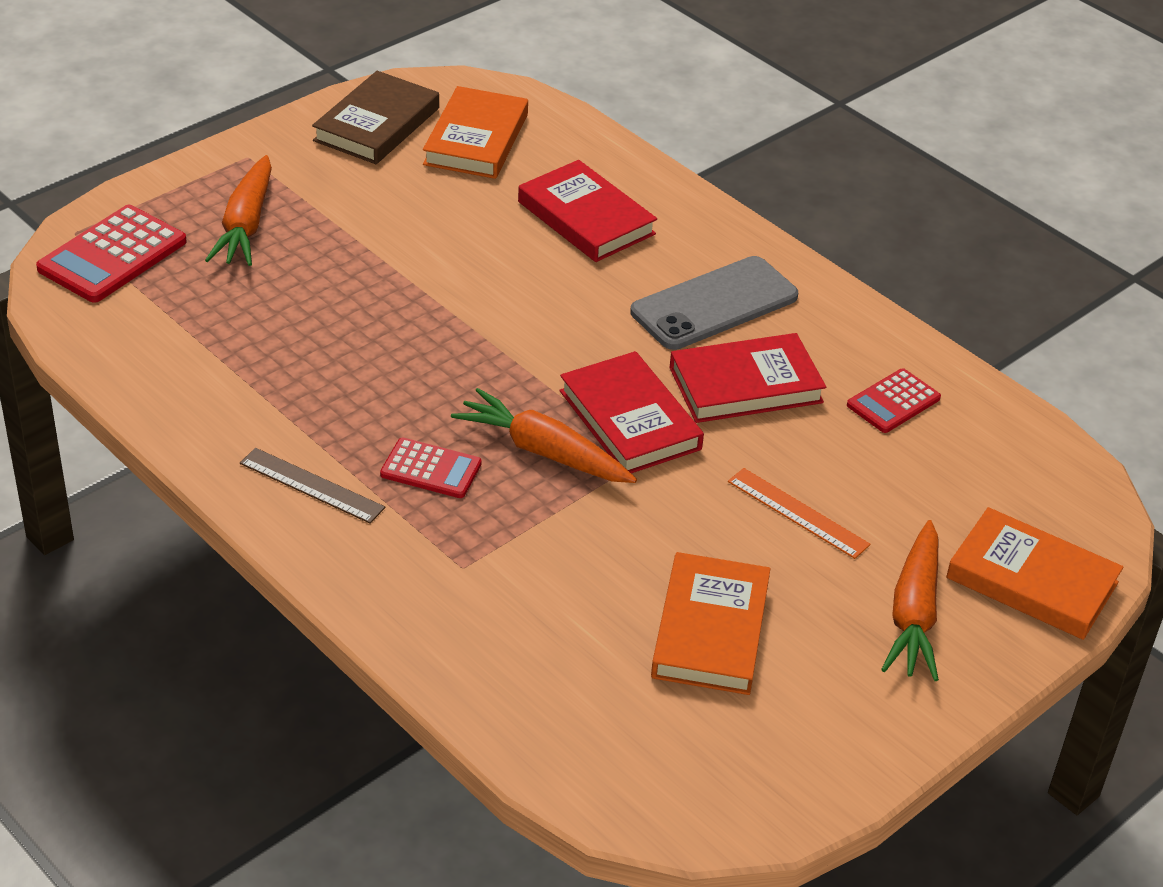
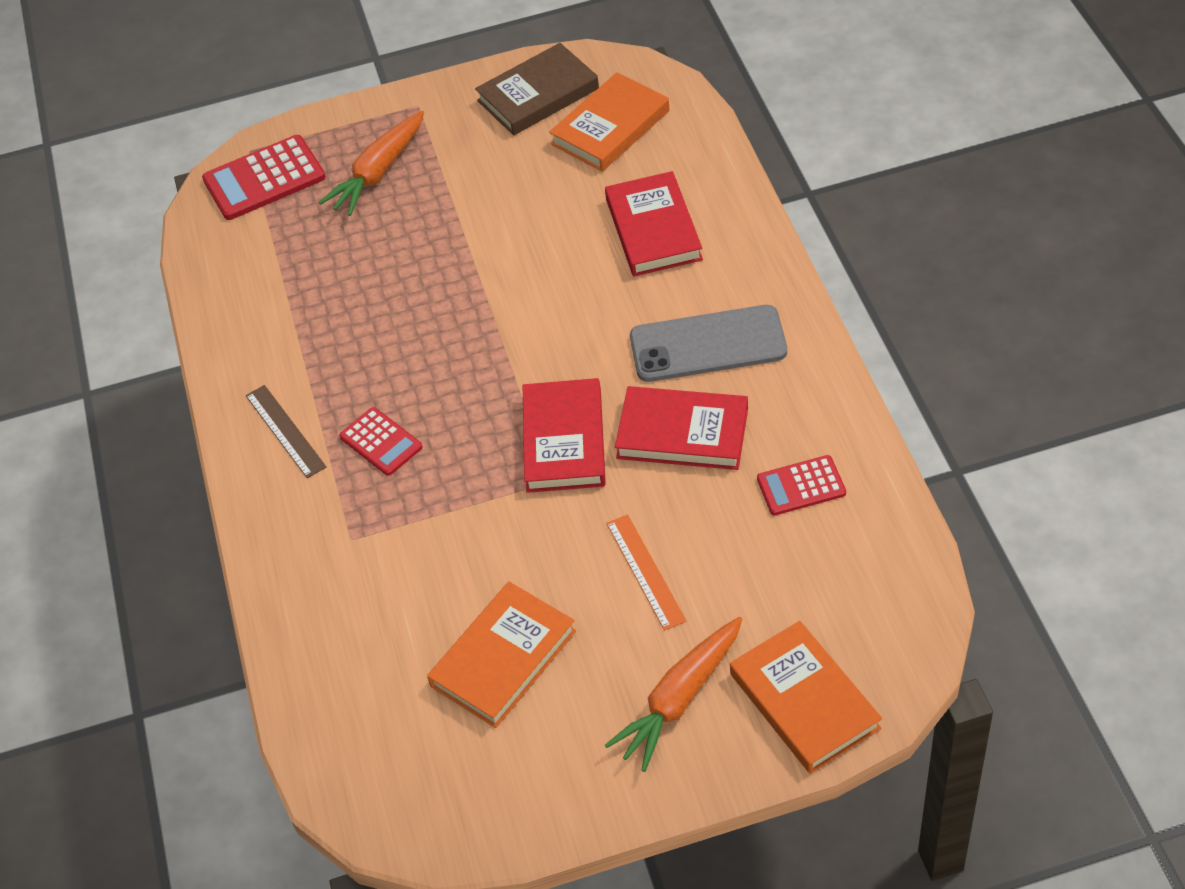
camera: 35 degrees right, 10 degrees up
orange carrot [451,388,637,483] -> none

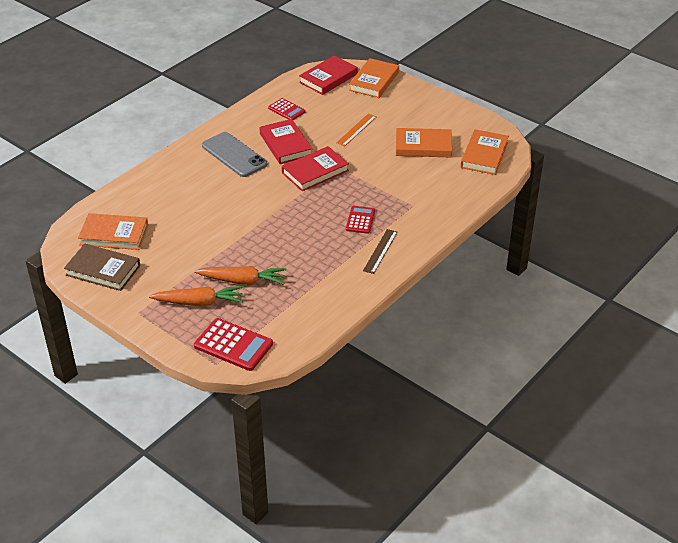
camera: 130 degrees left, 10 degrees down
red book [605,171,703,276] -> red book moved to [299,55,358,95]
orange carrot [605,617,742,772] -> orange carrot moved to [194,266,286,285]
none -> orange book [461,129,509,175]

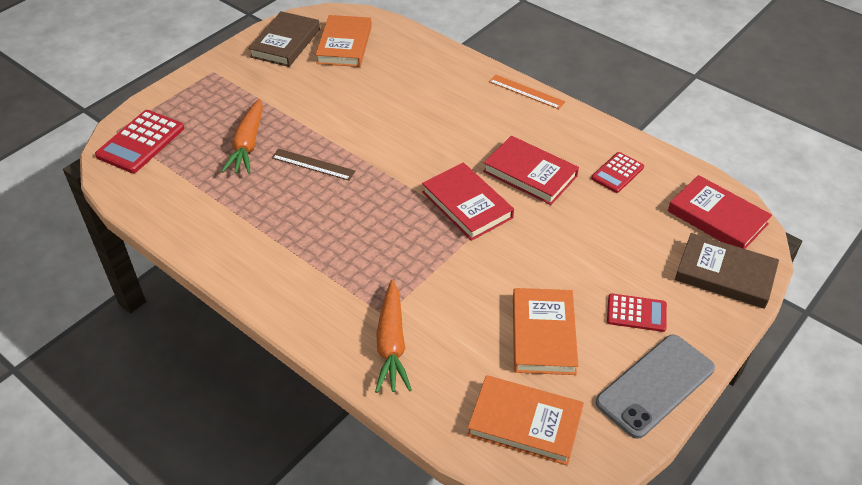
camera: 90 degrees right, 5 degrees up
orange carrot [149,286,243,306] -> orange carrot moved to [375,280,412,393]
grey phone [202,132,267,177] -> grey phone moved to [596,335,715,439]
red book [260,119,313,164] -> red book turned 60 degrees clockwise [483,136,579,205]
orange ruler [336,114,376,146] -> orange ruler moved to [489,75,565,109]
red calculator [346,206,375,234] -> red calculator moved to [607,293,667,332]
orange book [349,58,399,98] -> brown book [675,233,779,309]
brown ruler [363,229,397,274] -> brown ruler moved to [271,149,356,180]

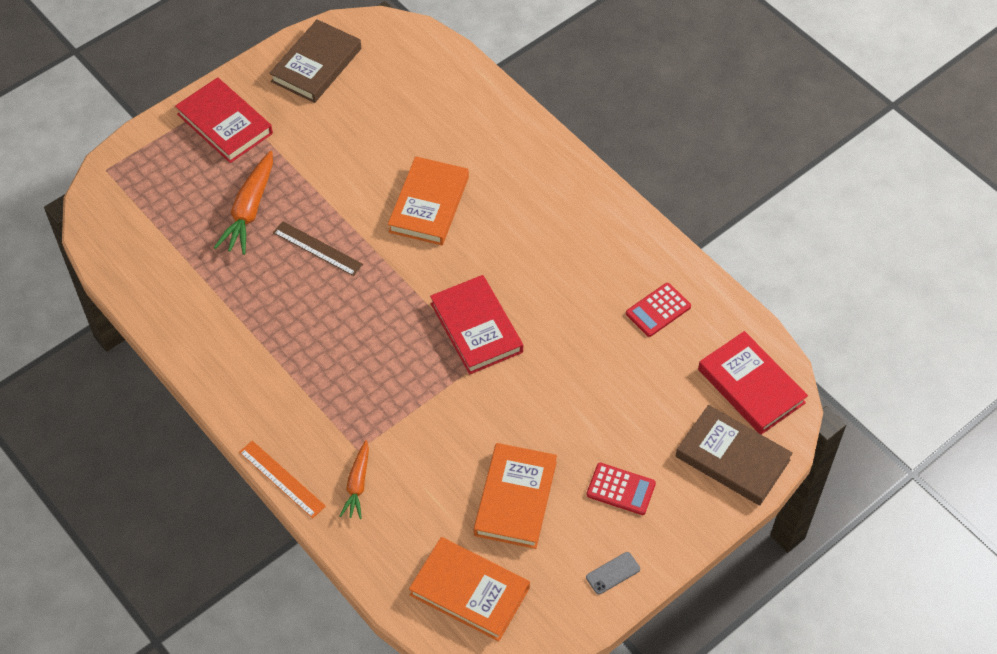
camera: 10 degrees right, 10 degrees up
red calculator [95,110,184,173] -> none
orange book [315,15,372,67] -> orange book moved to [388,156,469,245]
orange carrot [375,280,412,393] -> orange carrot [340,440,369,519], size x0.62
red book [483,136,579,205] -> red book moved to [175,77,273,163]
orange ruler [489,75,565,109] -> orange ruler moved to [239,441,326,518]
grey phone [596,335,715,439] -> grey phone [586,552,640,595], size x0.41

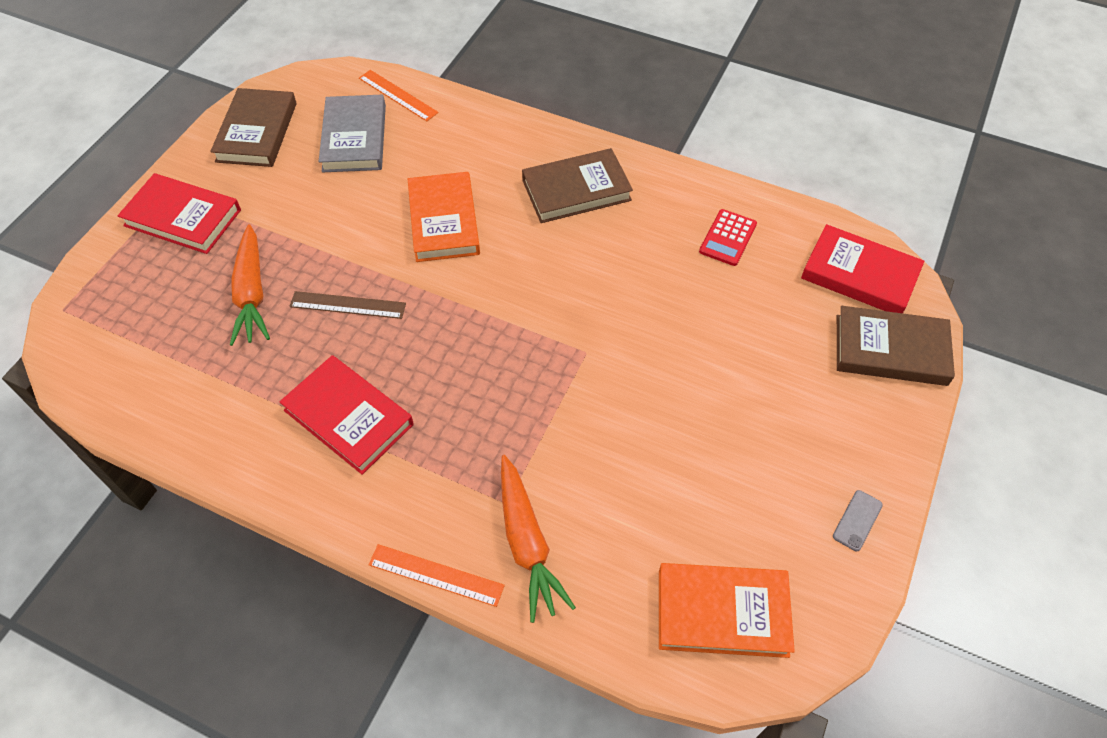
camera: 25 degrees left, 0 degrees up
orange carrot [340,440,369,519] -> orange carrot [501,455,576,623], size x1.62
red book [430,275,523,375] -> red book moved to [280,355,414,475]
orange book [474,443,557,549] -> none
red calculator [586,463,656,515] -> none
none -> grey book [319,95,386,172]
none -> orange ruler [359,70,438,121]
none -> brown book [522,148,633,223]

